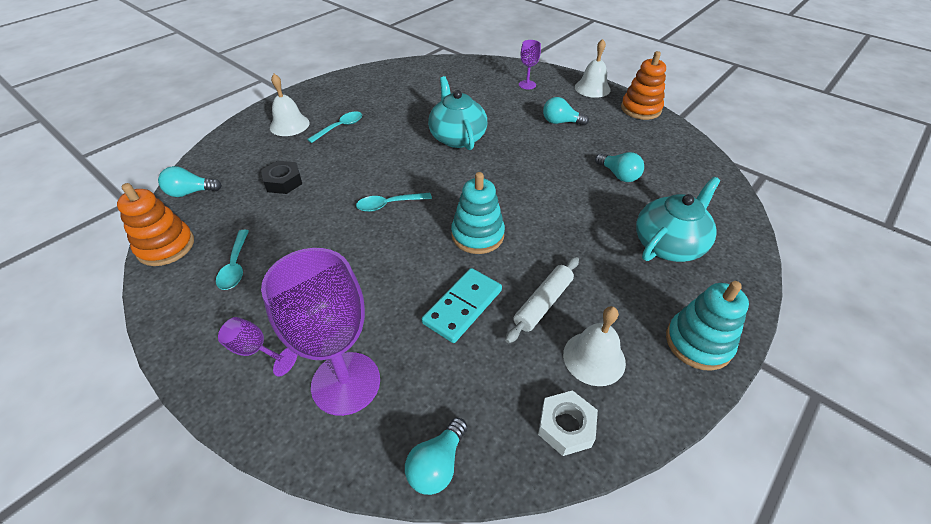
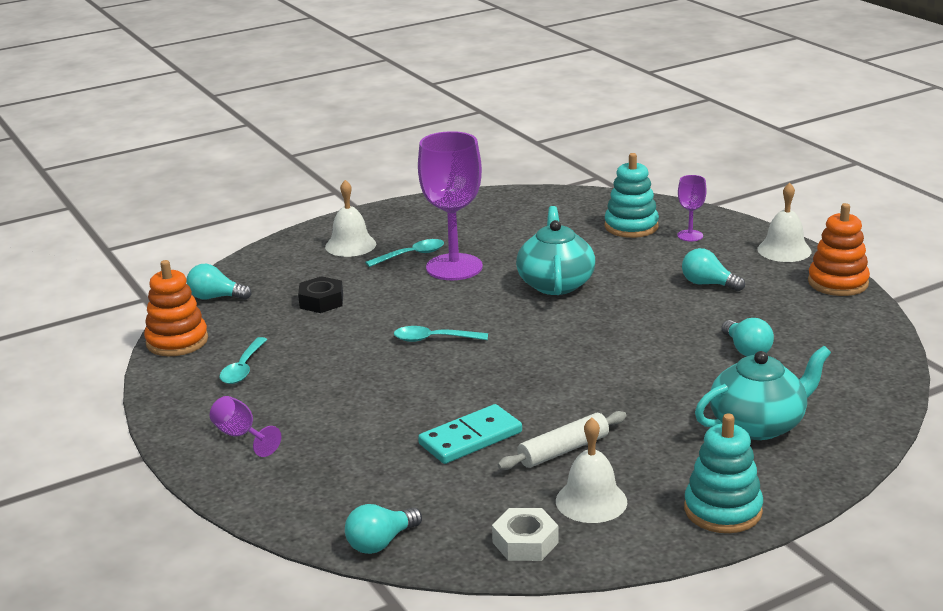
camera: 20 degrees right, 20 degrees down
purple goblet [261,248,380,416] -> purple goblet moved to [418,131,483,280]
turquoise stacking toy [451,172,505,254] -> turquoise stacking toy moved to [604,153,659,238]

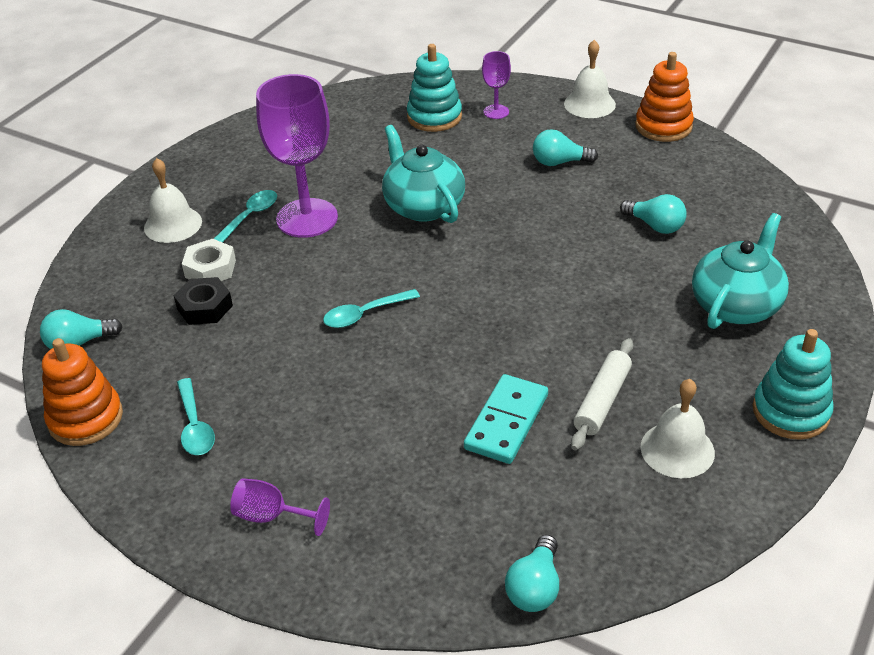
camera: 30 degrees left, 15 degrees up
white nut [492,508,559,561] -> white nut moved to [182,239,236,281]

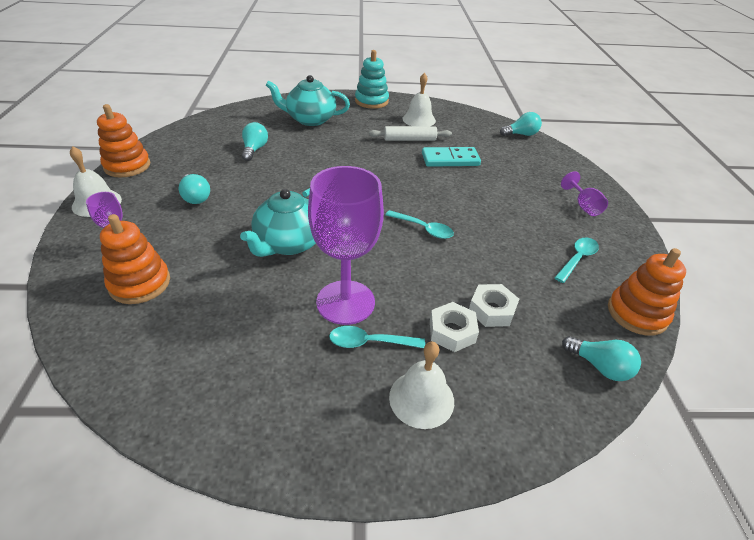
camera: 125 degrees left, 0 degrees up
black nut [174,277,233,325] -> white nut [469,284,519,327]
turquoise stacking toy [407,44,462,132] -> orange stacking toy [100,214,170,304]

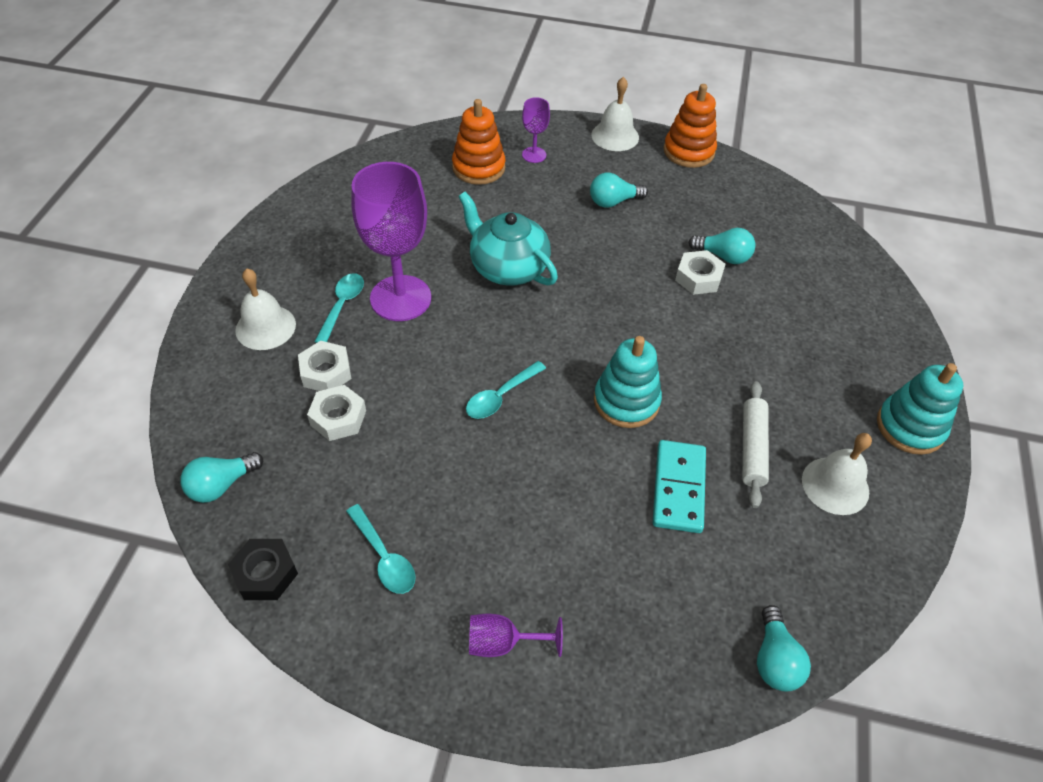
camera: 105 degrees right, 10 degrees up
turquoise teapot [266,75,350,126] -> none
orange stacking toy [608,248,686,336] -> black nut [228,539,298,600]
none -> turquoise stacking toy [594,336,662,428]
none -> white nut [675,250,726,295]

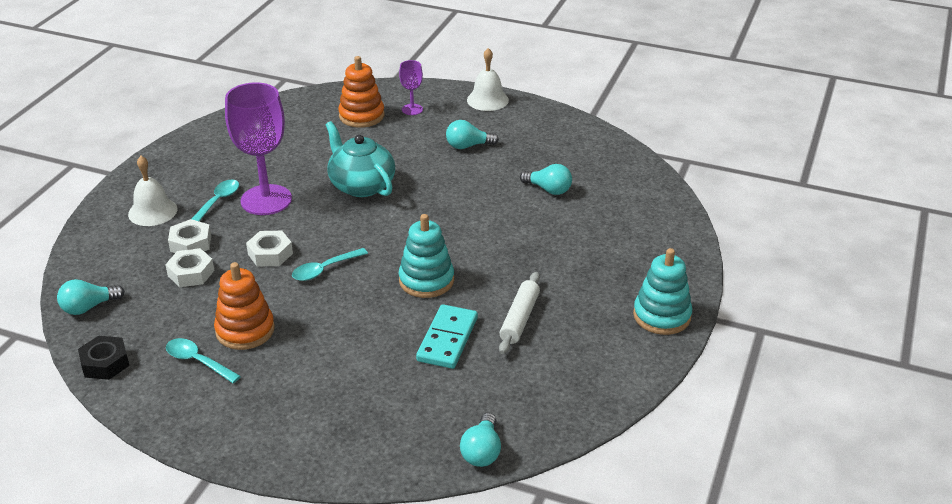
camera: 10 degrees right, 15 degrees down
turquoise spoon [346,504,416,594] -> turquoise spoon turned 150 degrees clockwise [166,338,241,383]
purple goblet [469,614,563,657] -> none
orange stacking toy [664,84,717,168] -> orange stacking toy moved to [214,262,275,350]
white nut [675,250,726,295] -> white nut moved to [246,231,293,267]
white bell [802,433,872,515] -> none

